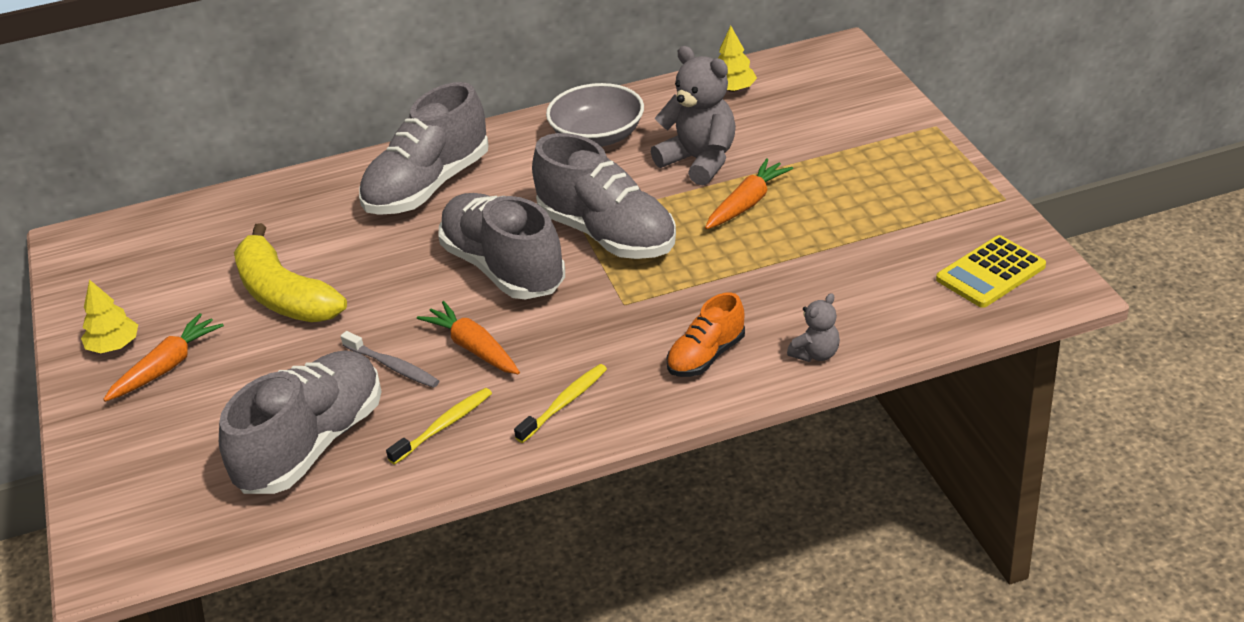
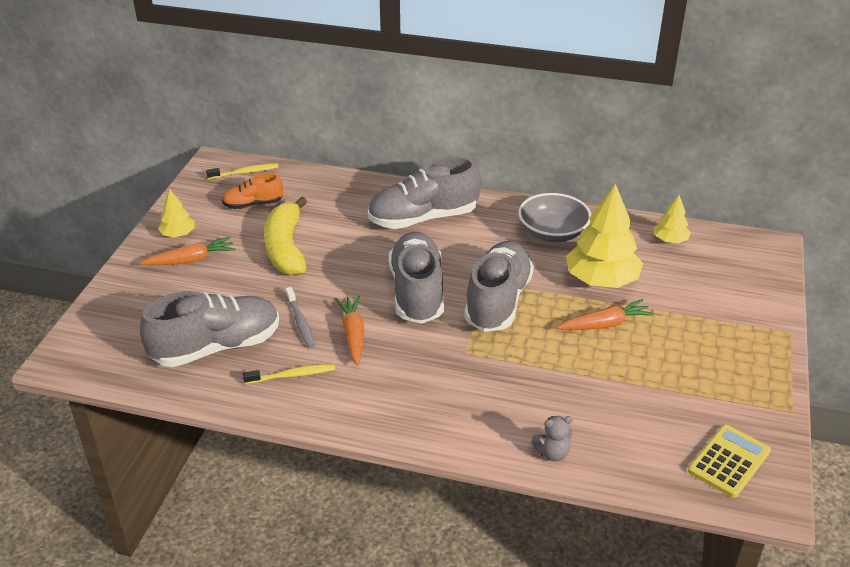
camera: 30 degrees right, 0 degrees up
yellow toothbrush [514,364,607,443] -> yellow toothbrush moved to [206,163,279,179]
grey shoe [532,133,676,259] -> grey shoe turned 150 degrees counterclockwise [464,241,534,332]
grey teddy bear [651,46,736,186] -> yellow tree [566,184,643,288]
orange shoe [666,293,745,377] -> orange shoe moved to [222,173,283,209]
yellow calculator [936,235,1046,308] -> yellow calculator turned 135 degrees clockwise [688,425,771,498]

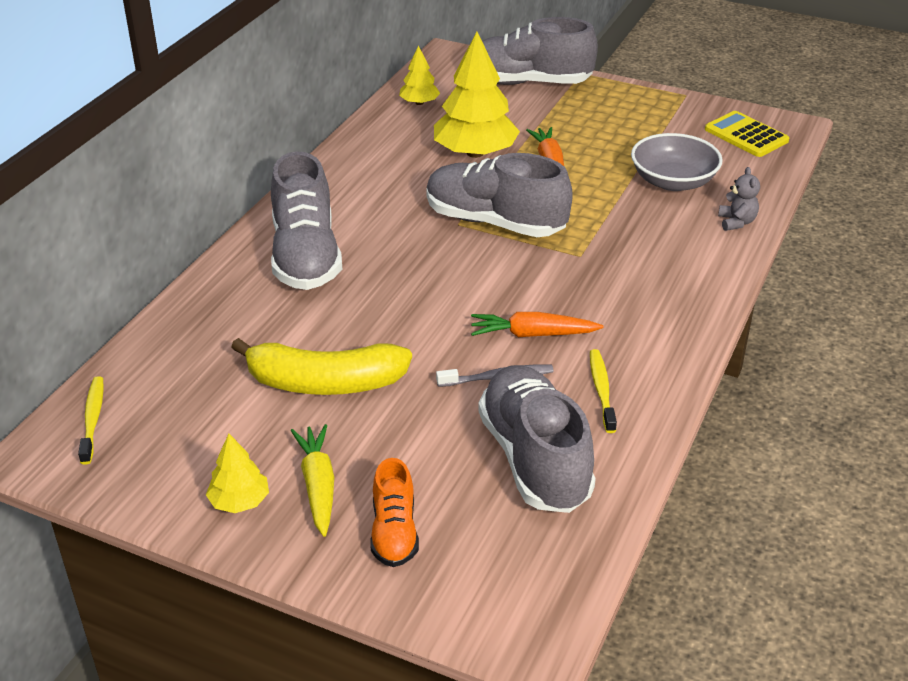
camera: 80 degrees left, 0 degrees up
orange carrot [140,237,235,265] -> yellow carrot [291,424,334,537]
orange shoe [222,173,283,209] -> orange shoe moved to [371,458,419,567]
grey shoe [389,232,444,324] -> grey shoe moved to [482,17,598,85]
grey bowl [518,193,591,242] -> grey bowl moved to [631,133,723,191]

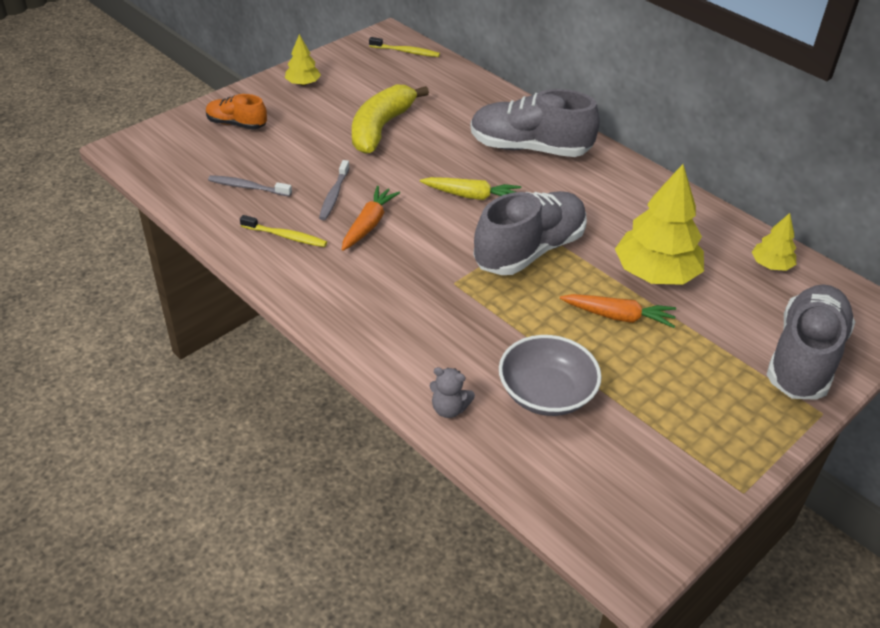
camera: 110 degrees right, 5 degrees up
yellow carrot [291,424,334,537] -> yellow carrot moved to [420,177,521,200]
grey shoe [478,365,596,513] -> grey toothbrush [208,175,292,197]
yellow calculator [705,111,789,157] -> none

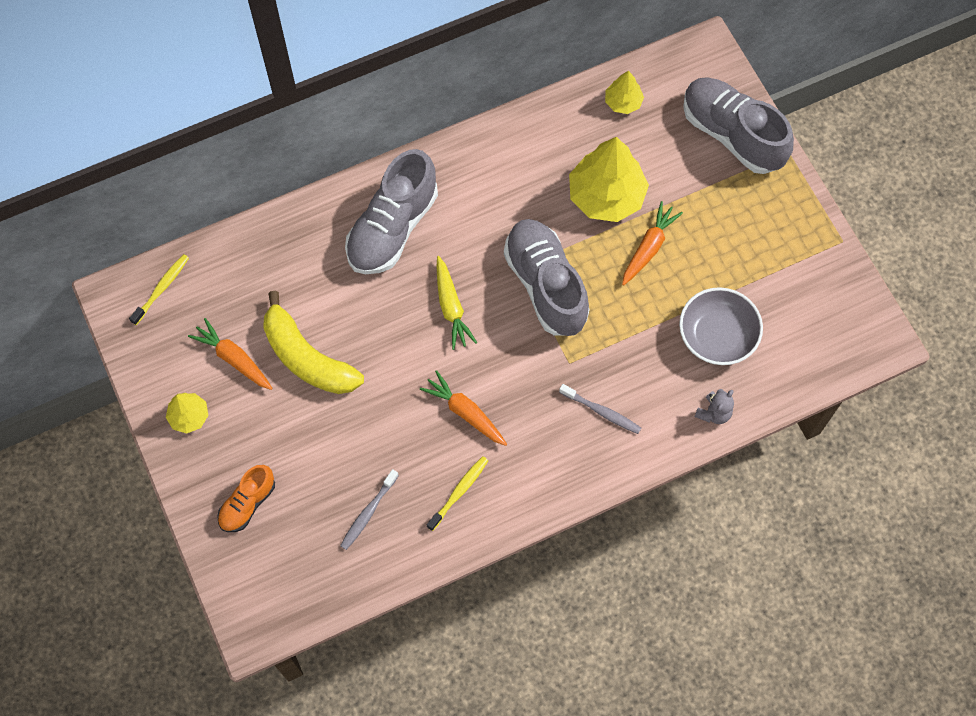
camera: 70 degrees left, 25 degrees up
grey toothbrush [319,160,350,220] -> grey toothbrush moved to [559,384,641,434]
yellow carrot [420,177,521,200] -> yellow carrot turned 135 degrees clockwise [437,256,477,350]
none -> orange carrot [188,318,273,390]

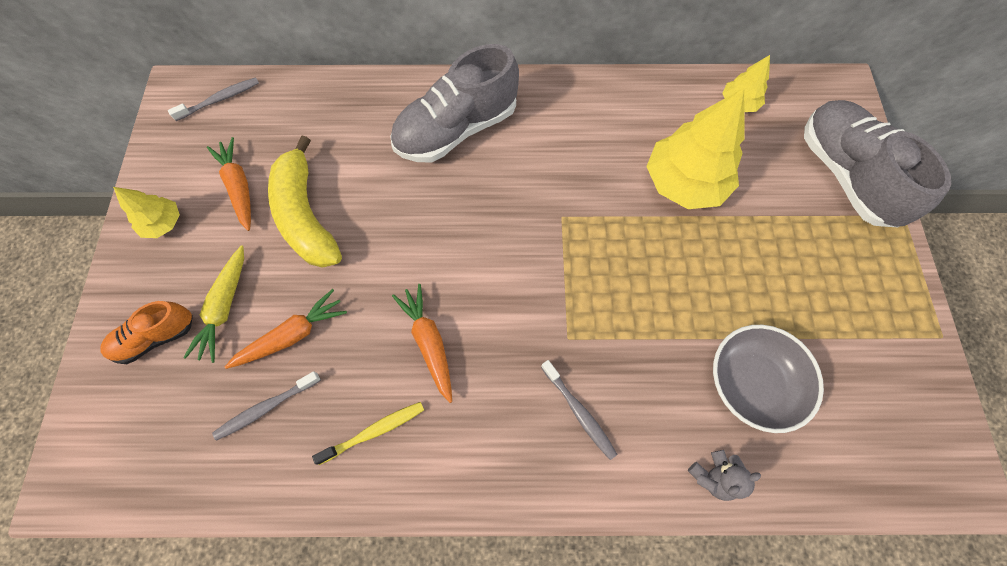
camera: 25 degrees right, 0 degrees up
yellow toothbrush [129,254,189,325] -> grey toothbrush [168,77,259,121]
yellow carrot [437,256,477,350] -> yellow carrot moved to [183,245,244,363]
grey shoe [504,219,589,336] -> none
orange carrot [622,201,683,286] -> orange carrot moved to [225,289,347,369]

